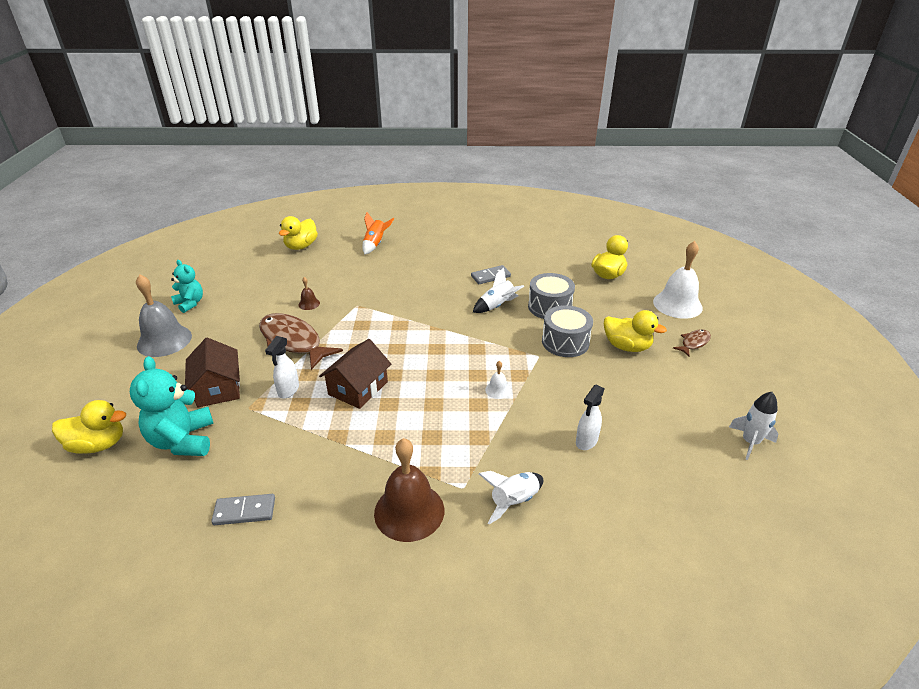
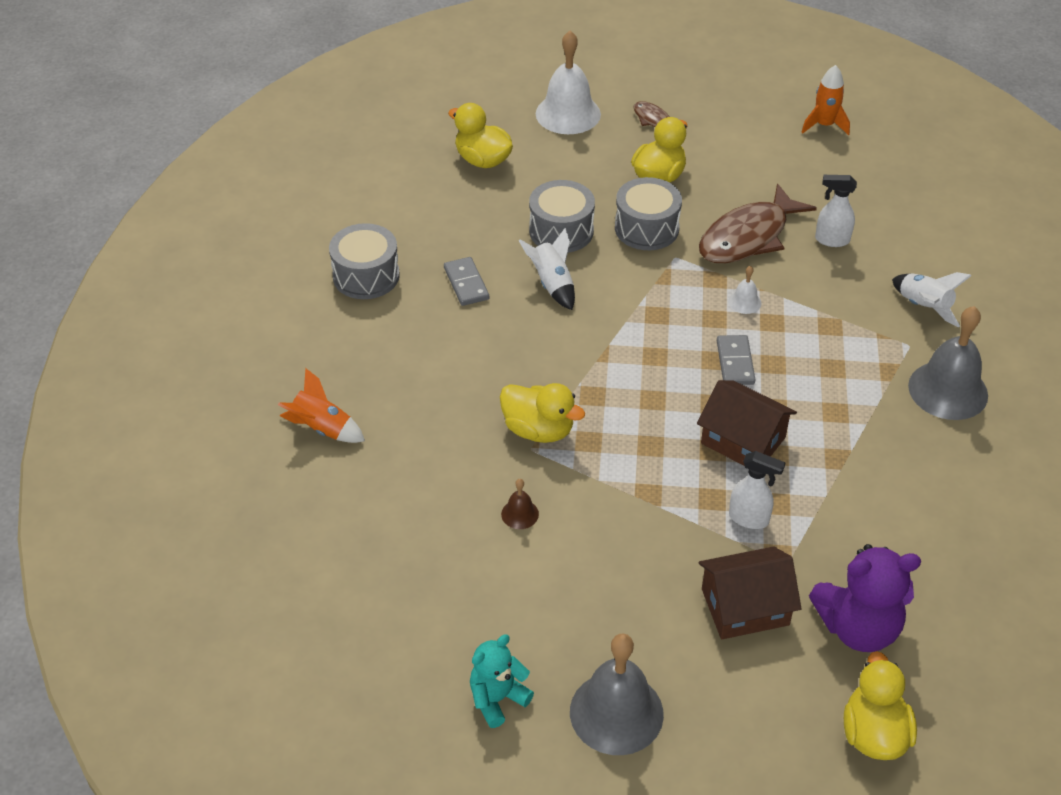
camera: 85 degrees left, 10 degrees up
turquoise teddy bear [130,356,214,456] -> purple teddy bear [809,544,921,652]
grey domino [211,494,275,525] -> grey domino moved to [717,335,756,385]
brown fish [259,313,343,370] -> brown fish moved to [699,183,817,263]
yellow duck [279,216,318,250] -> yellow duck moved to [500,383,585,443]
brown bell [374,438,444,542] -> grey bell [908,306,988,420]
white spray bottle [576,385,604,450] -> white spray bottle turned 150 degrees clockwise [815,175,857,247]
white rocket [729,392,779,460] -> orange rocket [802,65,850,135]
none -> grey drum [329,223,400,299]

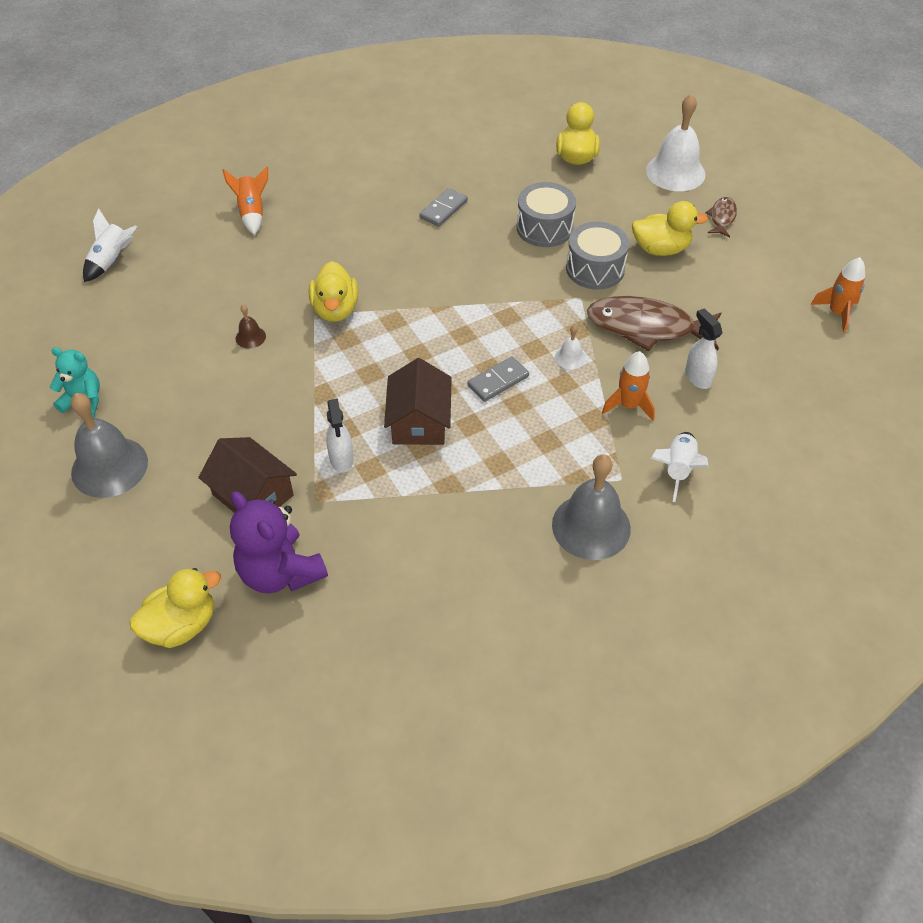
camera: 55 degrees right, 5 degrees up
grey drum [329,223,400,299] -> none
white rocket [519,228,575,310] -> white rocket moved to [83,209,137,282]
none -> orange rocket [602,351,655,421]

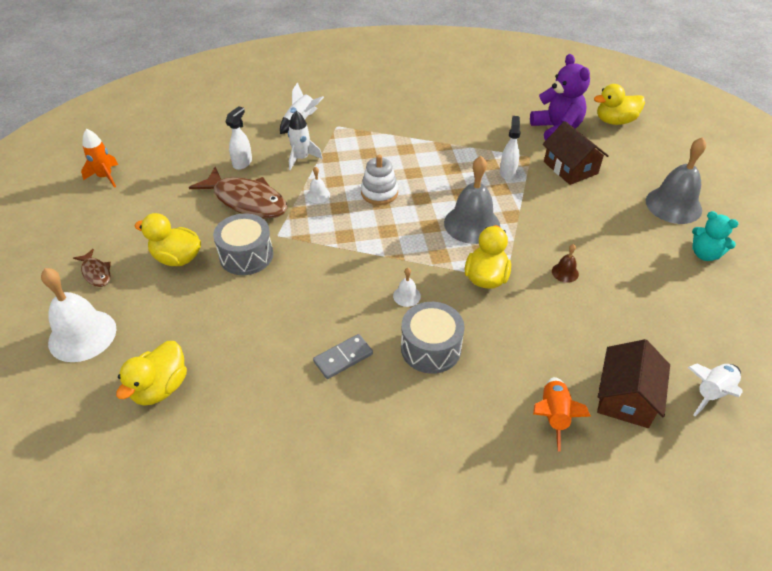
camera: 160 degrees left, 5 degrees down
brown house [384,358,452,445] -> brown house moved to [597,339,670,428]
grey domino [468,357,529,402] -> white stacking toy [361,155,398,205]
grey drum [517,182,576,247] -> grey drum moved to [401,302,465,374]
grey bell [552,454,631,560] -> grey bell moved to [444,156,500,244]
orange rocket [602,351,655,421] -> white rocket [288,111,323,170]
white spray bottle [685,308,722,389] -> white spray bottle turned 150 degrees counterclockwise [225,106,252,170]
brown fish [705,197,737,237] -> brown fish turned 75 degrees counterclockwise [73,249,111,287]
none -> white bell [393,268,421,307]

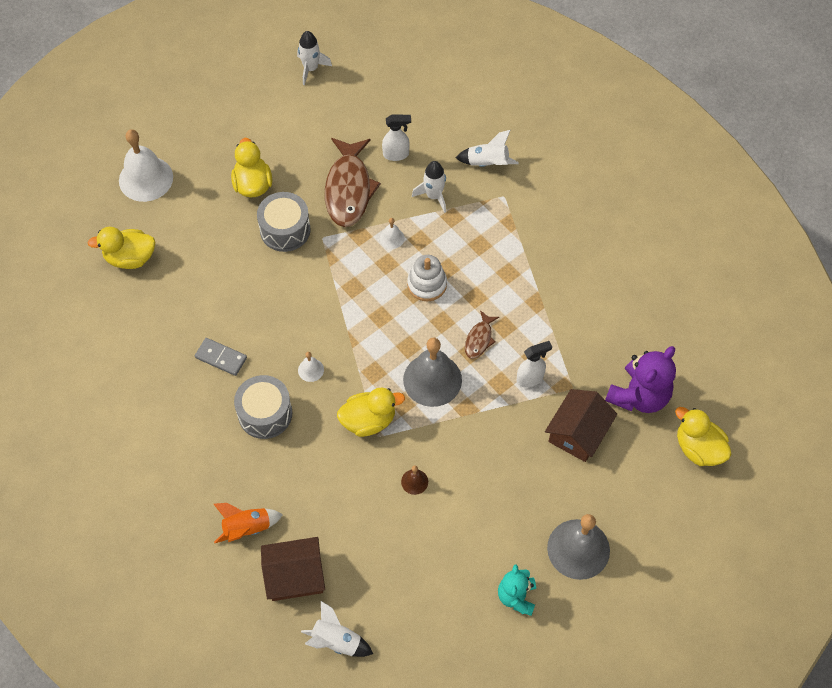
camera: 60 degrees right, 15 degrees up
brown fish [73,249,111,287] -> brown fish moved to [465,310,499,359]
orange rocket [81,129,118,188] -> white rocket [297,31,332,85]

